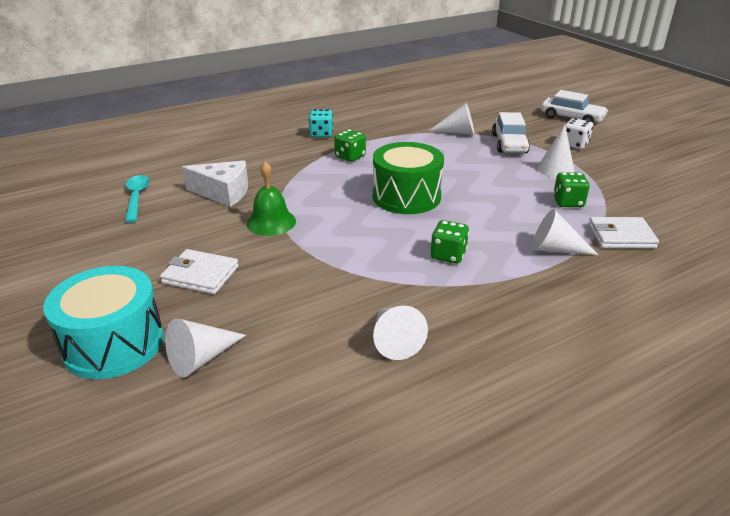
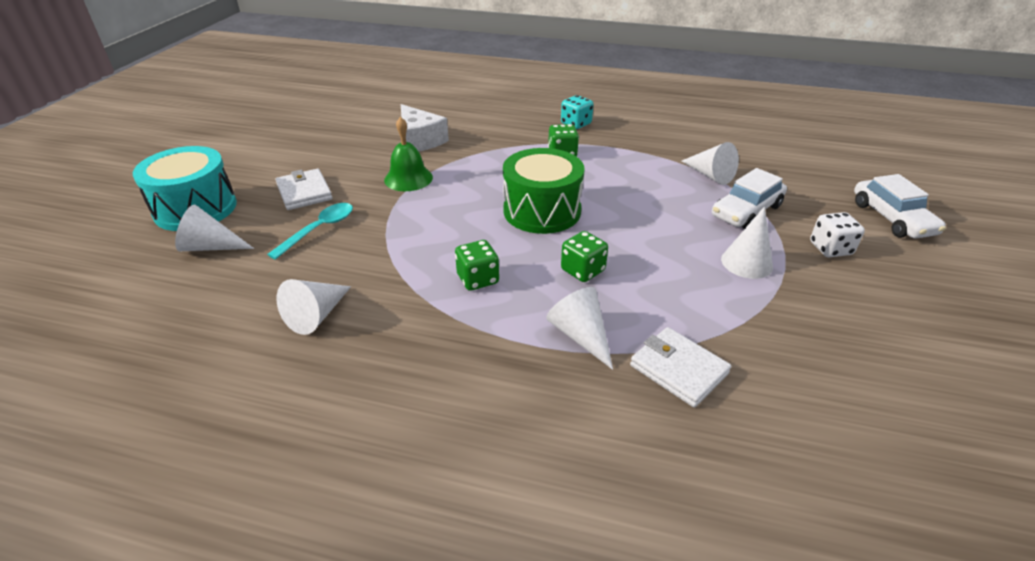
camera: 45 degrees right, 5 degrees up
turquoise spoon [125,175,150,223] -> turquoise spoon moved to [267,203,353,260]
green dice [553,172,590,207] -> green dice moved to [561,231,608,282]

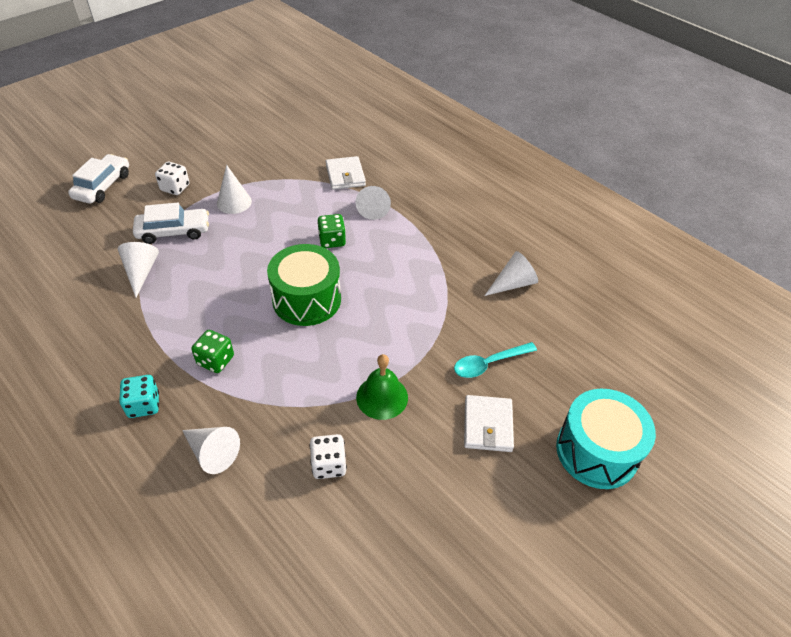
camera: 150 degrees left, 10 degrees up
white cone [175,205,254,251] -> white cone moved to [182,427,240,474]
white cheese [401,104,449,152] -> white dice [309,434,347,479]
green dice [455,240,499,291] -> none

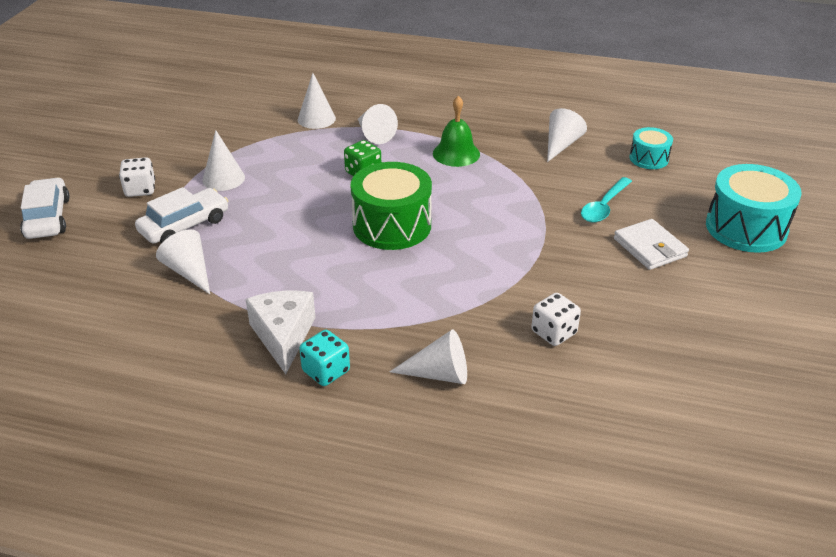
camera: 30 degrees left, 10 degrees down
green dice [191,330,234,373] -> none
white wallet [326,156,366,190] -> white cone [298,73,336,129]
green bell [356,354,408,420] -> green bell moved to [433,96,480,167]
none -> white cheese [245,291,316,374]
none -> turquoise drum [629,127,673,169]

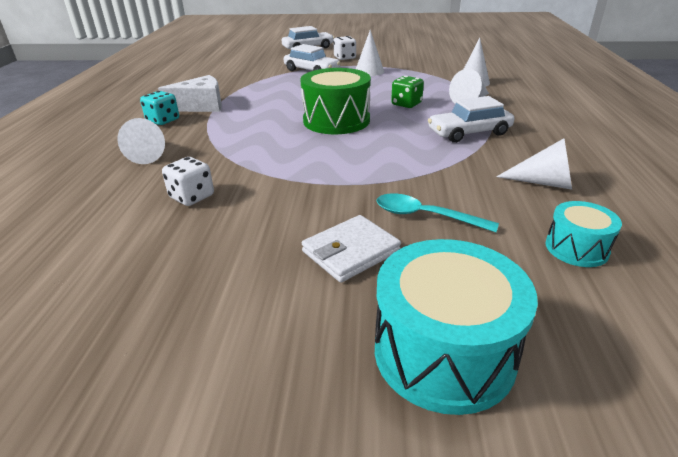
camera: 80 degrees right, 5 degrees down
white cone [156,229,210,294] -> none
green bell [433,96,480,167] -> white car [428,96,514,143]

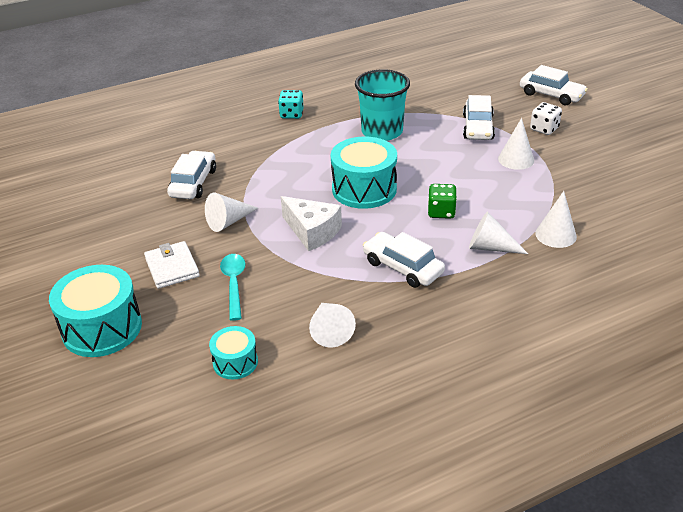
camera: 60 degrees right, 5 degrees up
white cone [117,118,165,164] -> white cone moved to [205,193,258,232]
white cheese [158,75,222,112] -> white cheese moved to [281,196,342,251]
white dice [162,157,214,206] -> white car [167,151,216,199]
green drum [300,68,371,134] -> turquoise drum [331,136,397,209]
white wallet [302,215,401,283] -> white wallet turned 45 degrees clockwise [144,241,200,289]
none -> turquoise cup [355,69,410,141]

